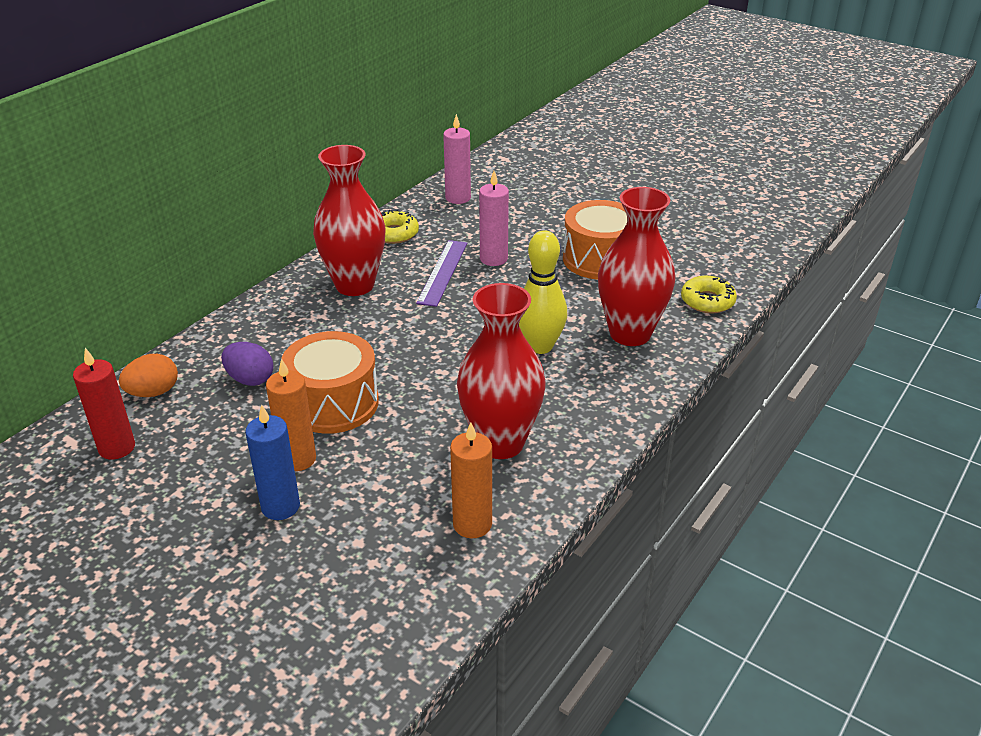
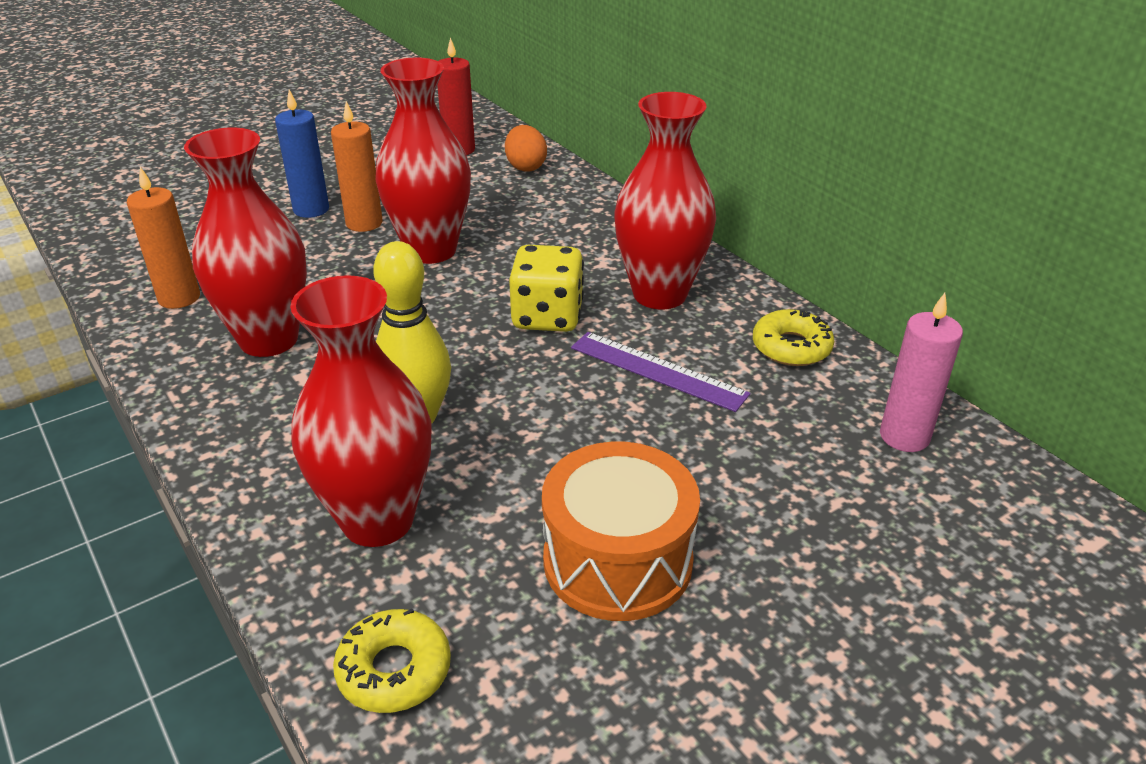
camera: 110 degrees right, 0 degrees up
purple egg [221,342,273,386] -> none
orange drum [282,331,379,434] -> red vase [375,58,471,264]
pink candle [479,171,509,266] -> none
none -> yellow dice [509,245,584,332]

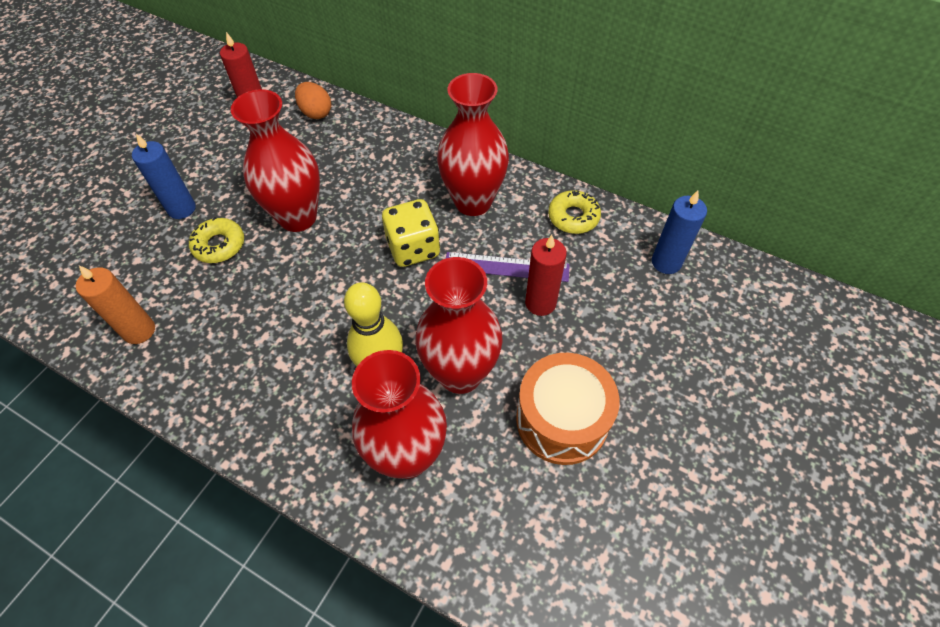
camera: 25 degrees left, 20 degrees up
red vase [184,127,307,357] -> red vase moved to [415,257,503,394]
orange candle [331,101,383,232] -> none
yellow donut [333,609,451,713] -> yellow donut moved to [189,217,244,263]
pink candle [880,293,963,452] -> blue candle [652,191,707,274]
none -> red candle [525,235,567,316]

